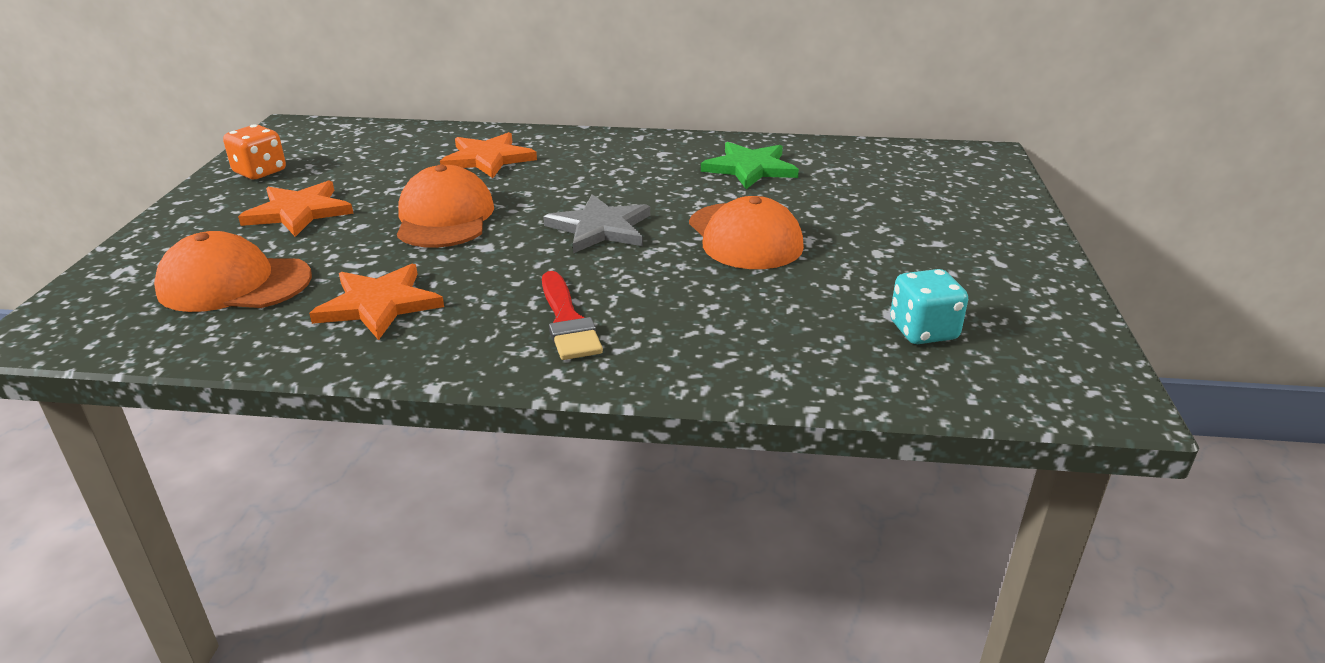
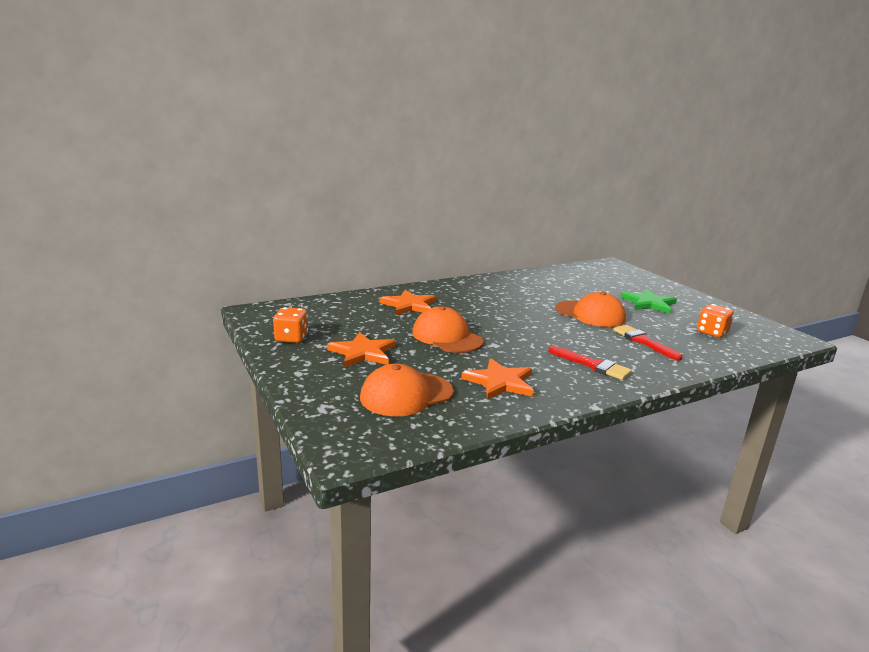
camera: 35 degrees left, 10 degrees down
grey star [543,194,650,253] -> none
green star [701,142,799,189] -> green star moved to [621,289,677,314]
turquoise dice [890,269,968,344] -> orange dice [697,304,734,338]
none -> red brush [613,325,682,361]

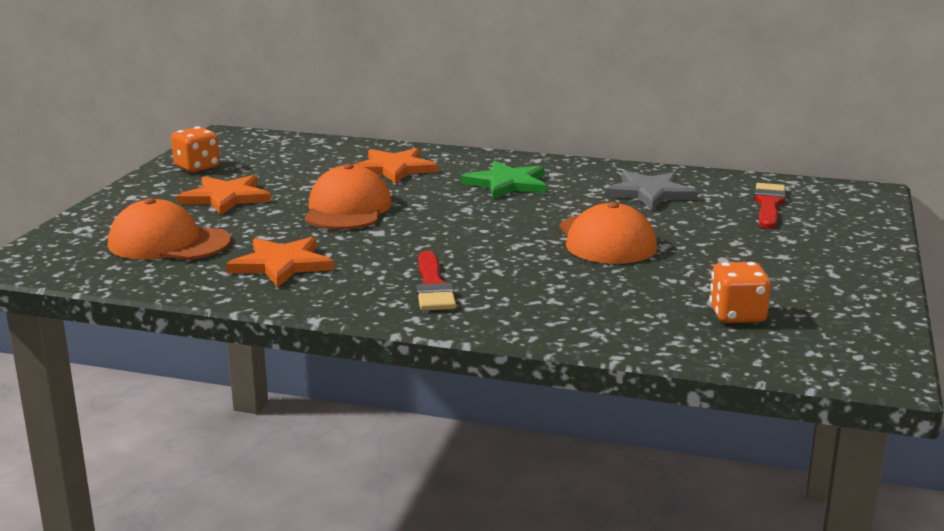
camera: 45 degrees right, 0 degrees up
red brush [613,325,682,361] -> red brush moved to [754,183,786,229]
green star [621,289,677,314] -> green star moved to [461,161,546,199]
none -> grey star [605,170,698,210]

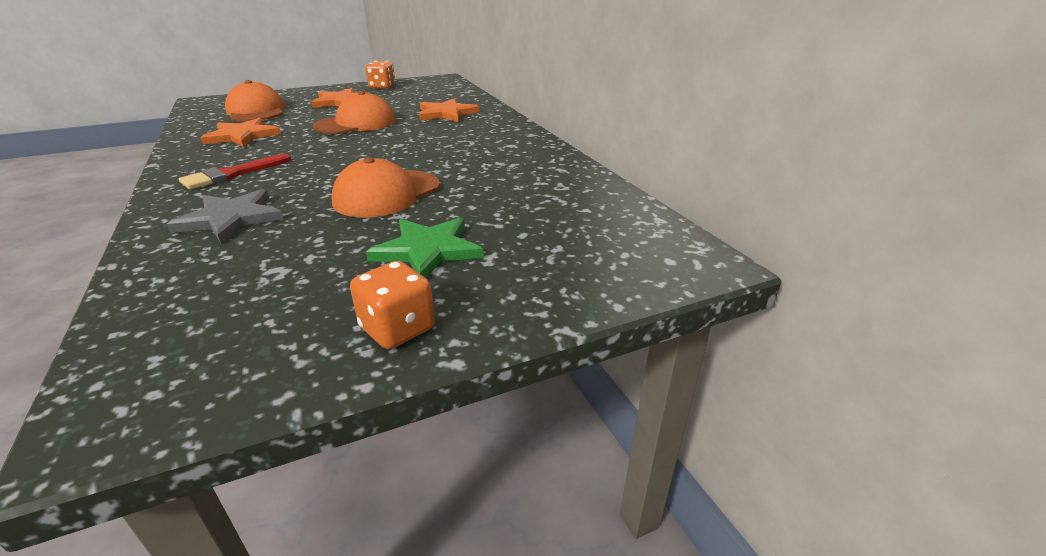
camera: 50 degrees right, 10 degrees up
green star [461,161,546,199] -> green star moved to [366,217,484,278]
grey star [605,170,698,210] -> grey star moved to [167,189,283,244]
orange dice [709,262,771,323] -> orange dice moved to [350,261,435,349]
red brush [754,183,786,229] -> none

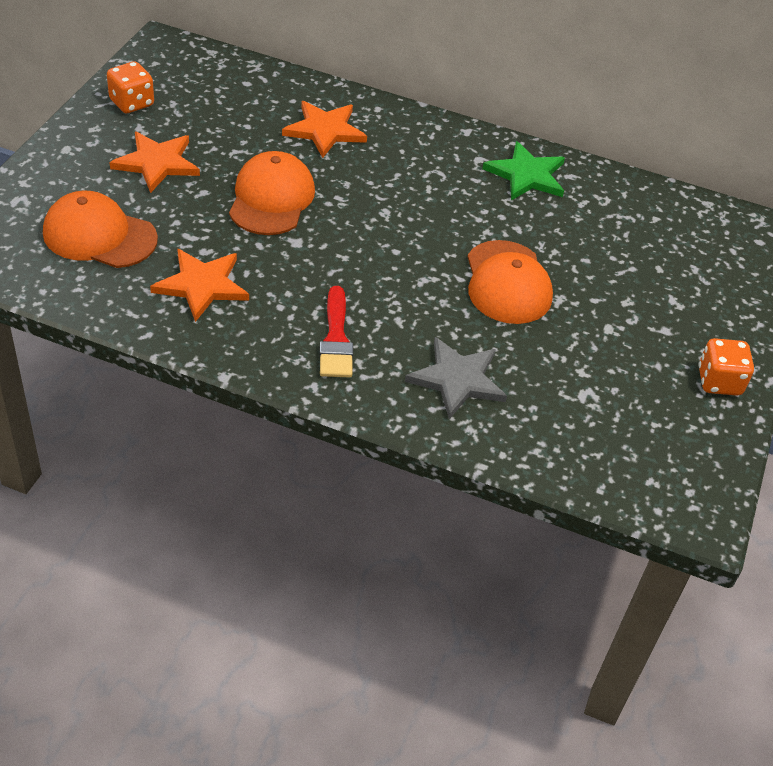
camera: 50 degrees left, 15 degrees up
green star [366,217,484,278] -> green star moved to [482,141,565,201]

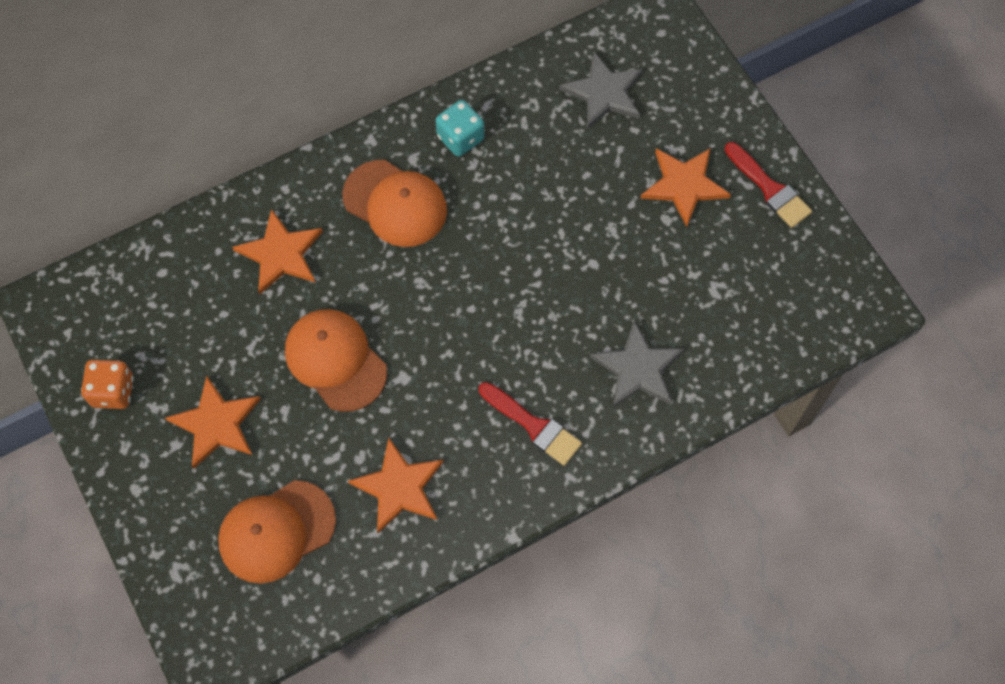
camera: 45 degrees left, 20 degrees up
orange cap [467,240,553,324] -> orange cap moved to [342,160,447,247]
green star [482,141,565,201] -> turquoise dice [436,100,484,157]
orange dice [698,338,754,396] -> red brush [724,142,812,228]
none -> grey star [559,52,643,130]
none -> orange star [640,148,731,227]

